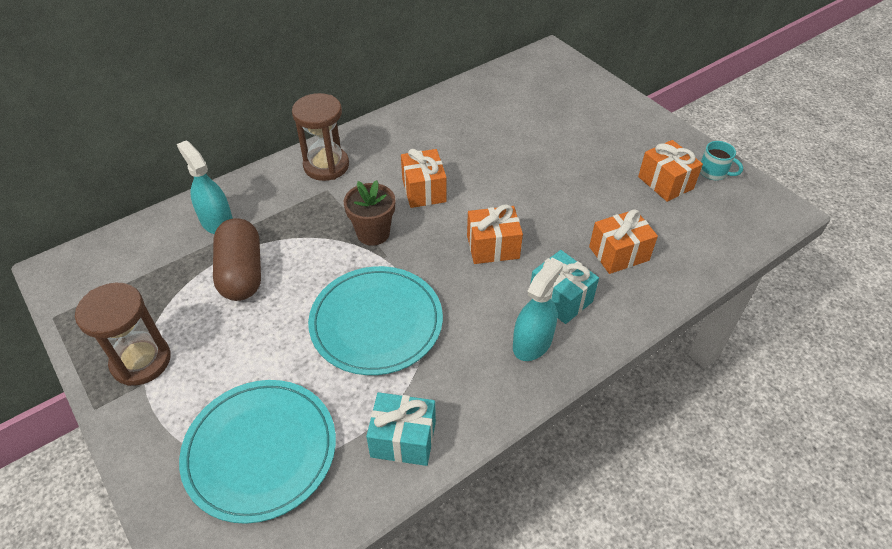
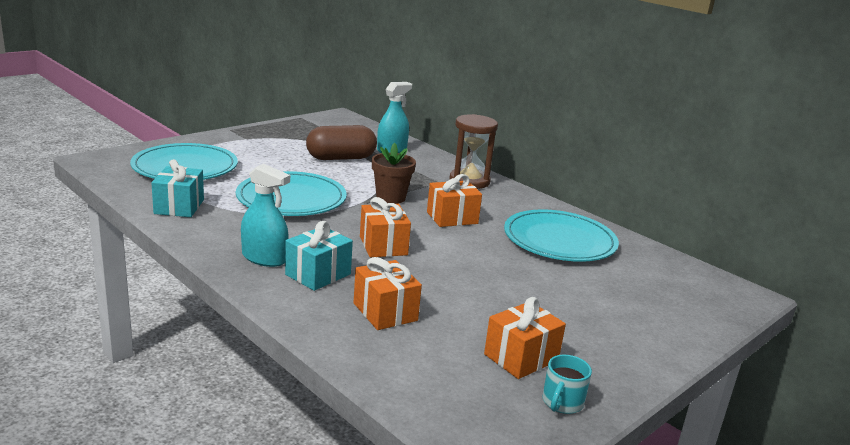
camera: 80 degrees right, 25 degrees down
brown hourglass [75,283,171,386] -> none
none -> turquoise plate [504,209,619,262]

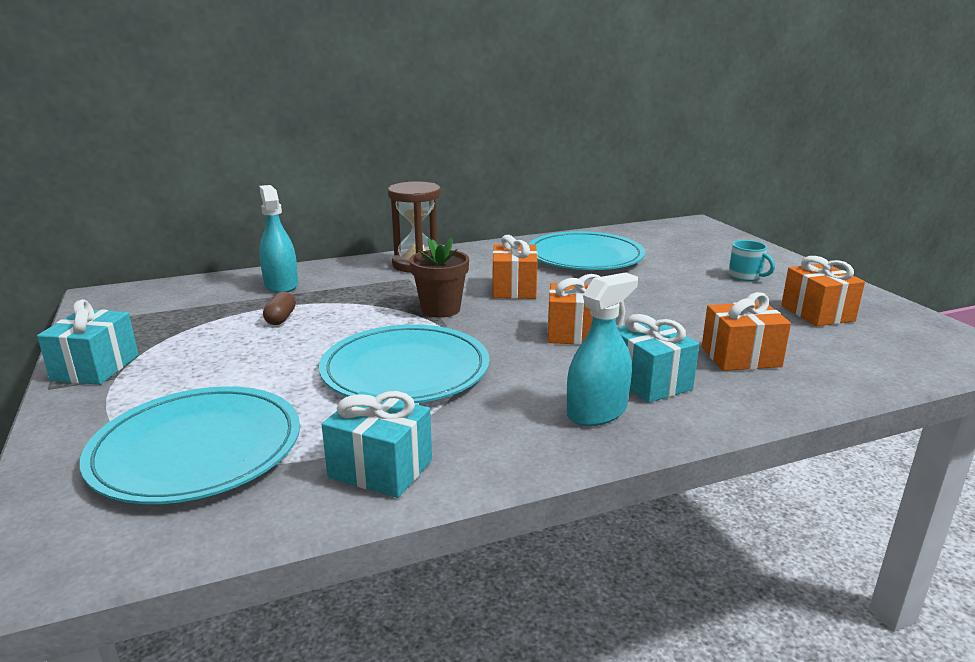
camera: 65 degrees left, 0 degrees up
brown capsule [306,125,377,160] -> brown capsule [263,291,296,325], size x0.46
turquoise mug [543,355,592,414] -> turquoise mug moved to [729,240,775,281]
none -> turquoise gift [37,299,139,385]

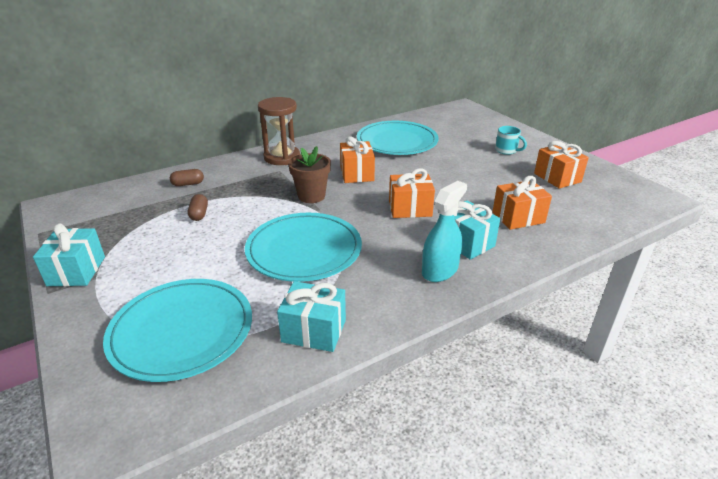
camera: 10 degrees left, 10 degrees up
turquoise spray bottle [259,185,298,293] -> brown capsule [170,169,204,186]

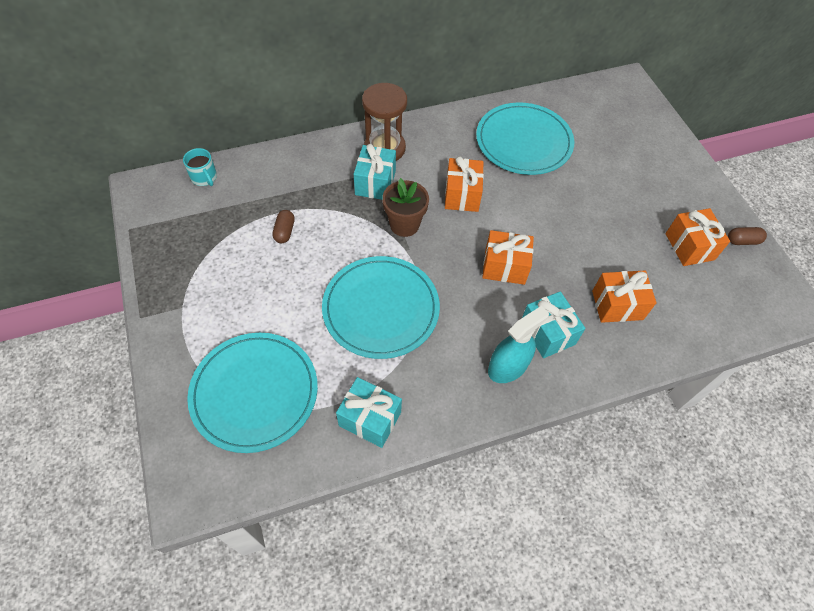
camera: 10 degrees right, 25 degrees up
turquoise gift [33,223,105,286] -> turquoise gift moved to [354,144,396,200]
brown capsule [170,169,204,186] -> brown capsule moved to [728,227,767,245]
turquoise mug [495,126,527,155] -> turquoise mug moved to [183,148,217,186]

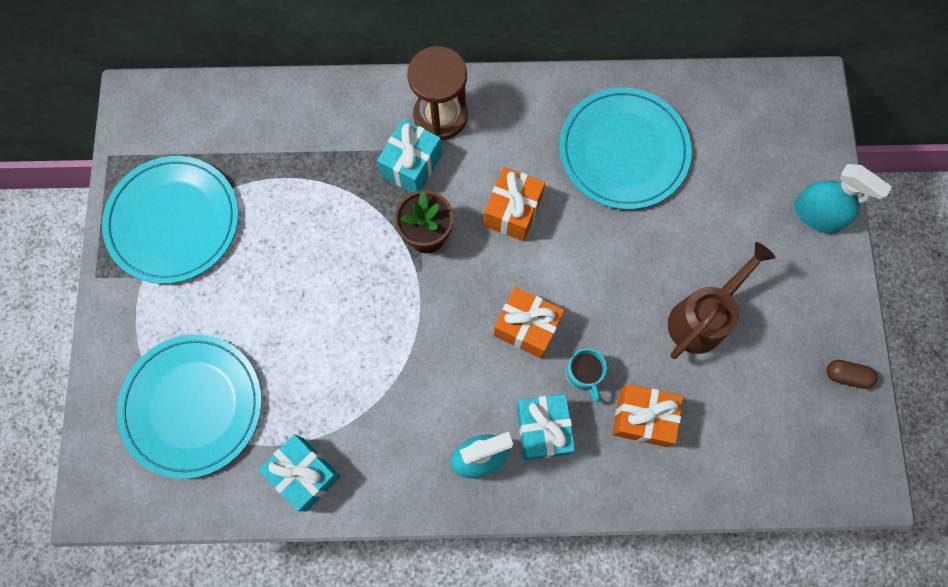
camera: 20 degrees right, 15 degrees up
turquoise mug [183,148,217,186] -> turquoise mug moved to [566,348,607,403]
brown capsule [272,210,295,243] -> none
turquoise plate [322,256,440,359] -> turquoise plate moved to [102,156,239,284]
orange gift [666,208,730,266] -> none
none -> brown watering can [668,242,775,359]
none -> turquoise spray bottle [794,164,892,234]

